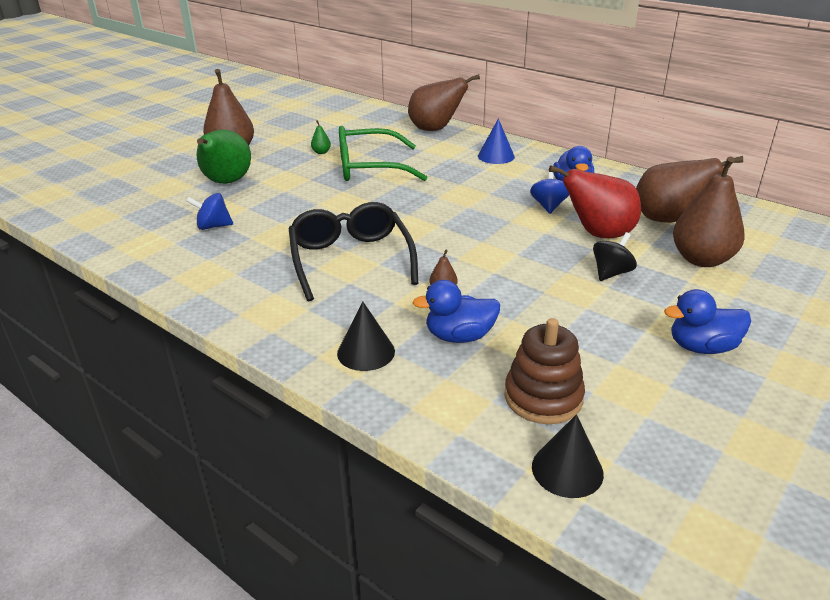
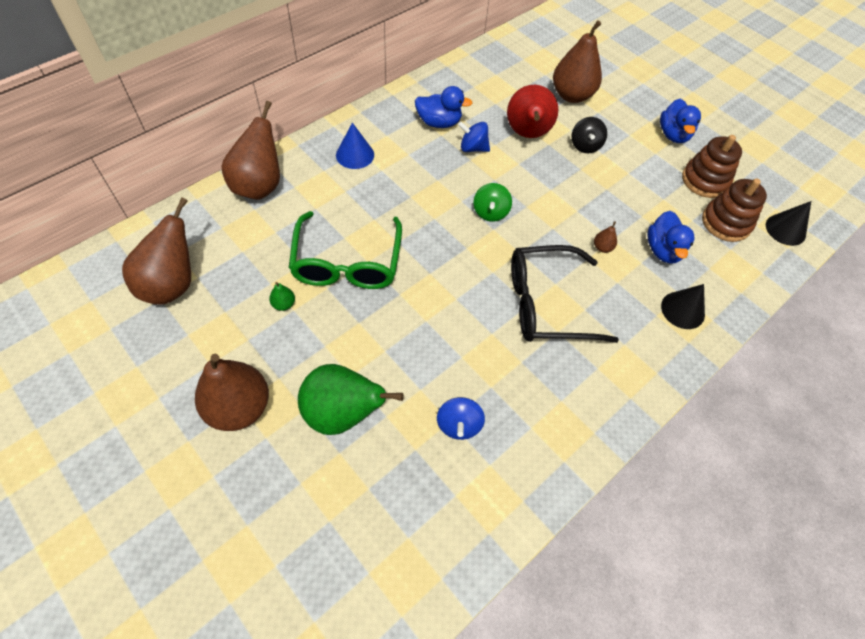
camera: 85 degrees left, 25 degrees up
black spinning top [593,232,637,281] -> black spinning top turned 135 degrees counterclockwise [571,117,607,153]
brown pear [636,156,743,223] -> brown pear moved to [122,197,191,305]
none -> green spinning top [473,183,512,222]
none -> brown stacking toy [682,135,742,198]

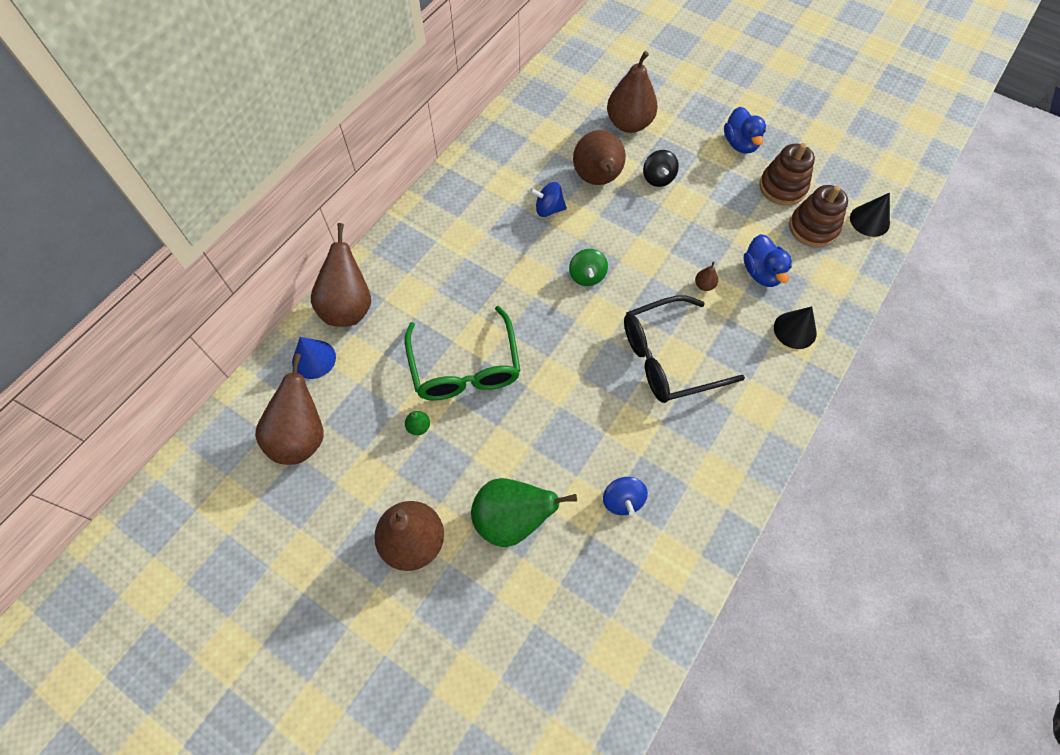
camera: 10 degrees left, 5 degrees up
blue cone [336,123,374,169] -> blue cone moved to [292,337,336,379]
blue duck [415,86,472,128] -> none
red pear [507,85,558,138] -> brown pear [573,130,626,185]

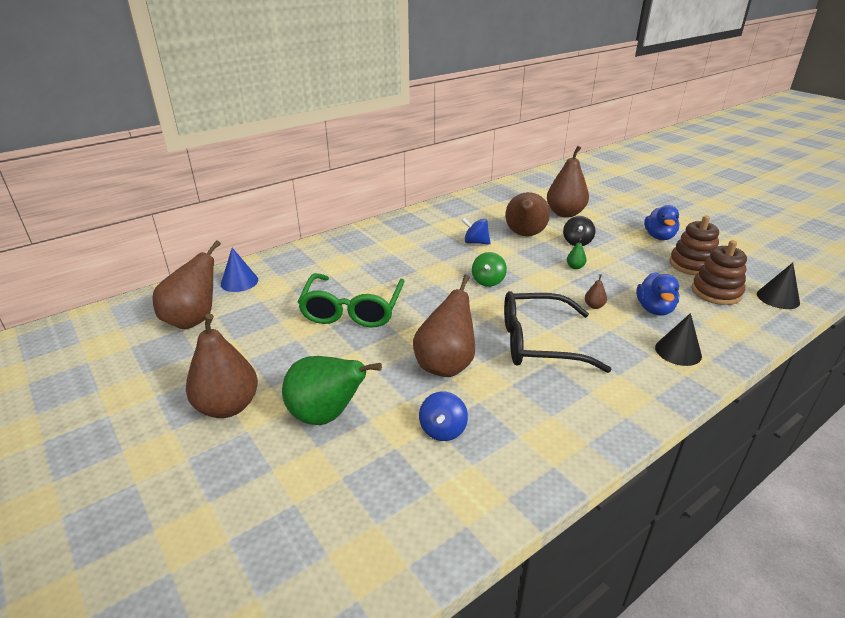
camera: 20 degrees right, 30 degrees down
brown pear [311,223,371,327] -> brown pear moved to [413,275,475,377]
green pear [405,411,430,435] -> green pear moved to [567,238,586,269]

